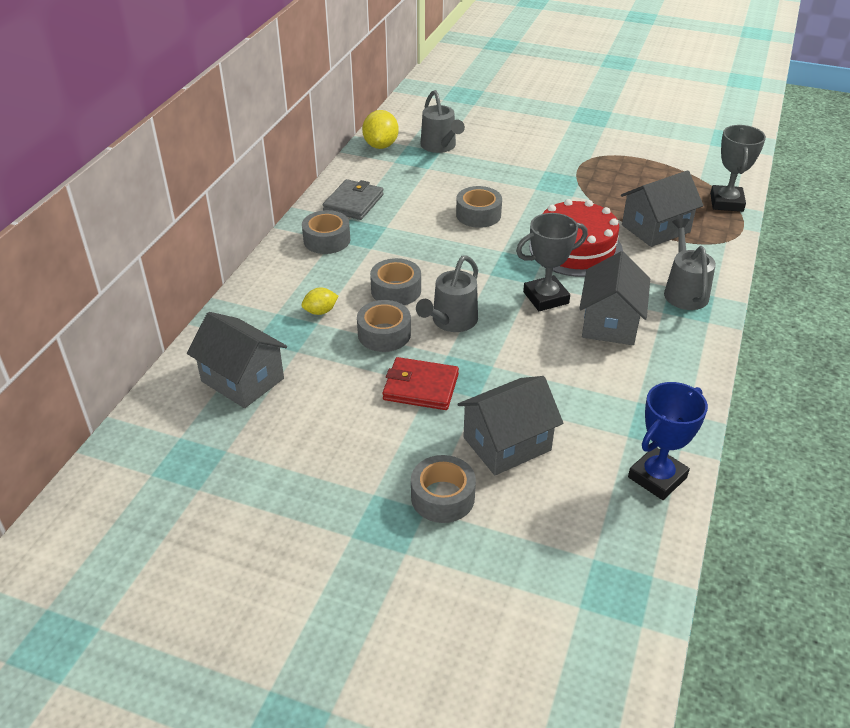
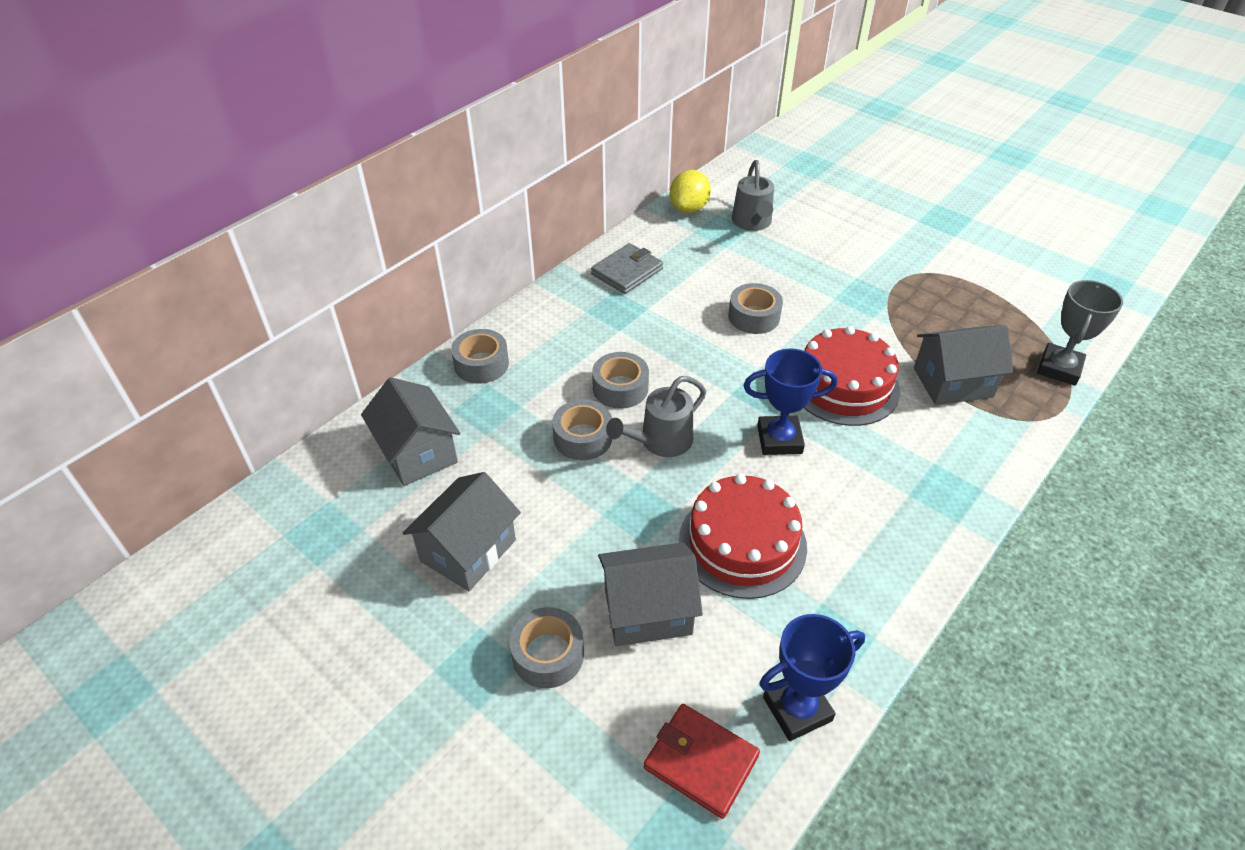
camera: 20 degrees right, 5 degrees up
grey tape [302,210,350,254] -> grey tape moved to [451,329,509,384]
yellow lemon [302,288,338,315] -> none
red wallet [382,357,459,410] -> red wallet moved to [644,704,760,819]
grey trophy [516,213,588,311] -> blue trophy [743,348,837,455]
grey house [579,251,650,345] -> grey house moved to [403,472,521,591]
grey watering can [664,218,716,310] -> none
none -> red cake [679,474,807,599]

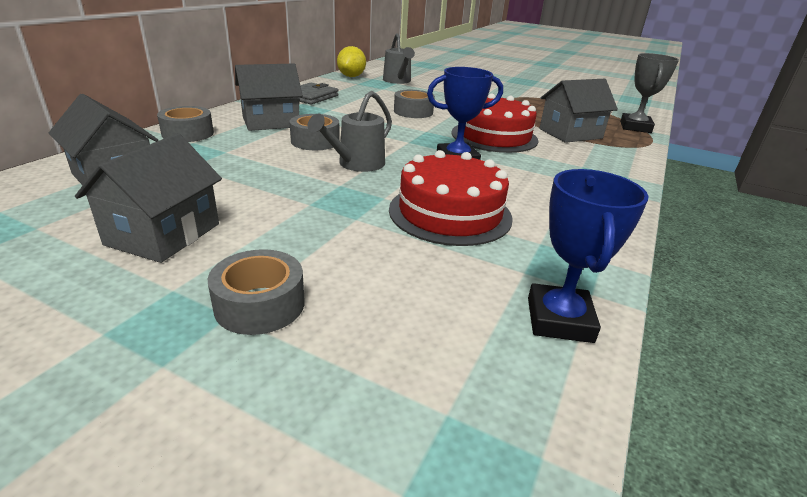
camera: 15 degrees left, 15 degrees down
grey tape [552,399,612,460] -> none
grey house [598,542,703,646] -> grey house moved to [235,64,303,131]
red wallet [644,704,760,819] -> none
blue trophy [759,614,865,741] -> blue trophy turned 45 degrees counterclockwise [528,169,649,343]

